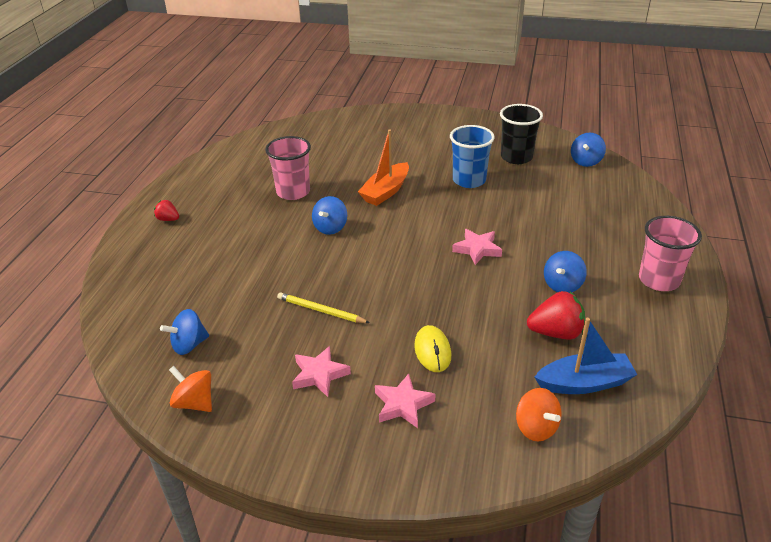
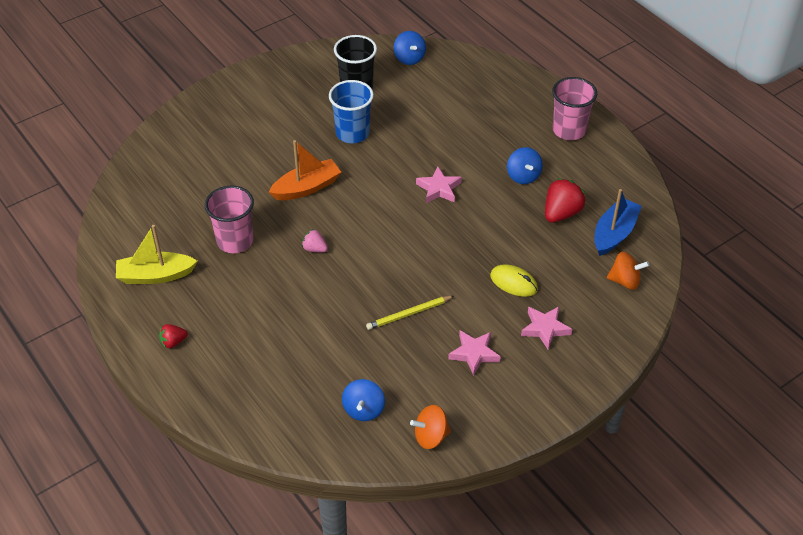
camera: 50 degrees left, 10 degrees up
blue spinning top [312,196,347,235] -> pink strawberry [302,229,328,252]
orange boat [358,130,409,206] -> orange boat turned 105 degrees counterclockwise [269,140,341,200]
none -> yellow boat [116,225,197,284]

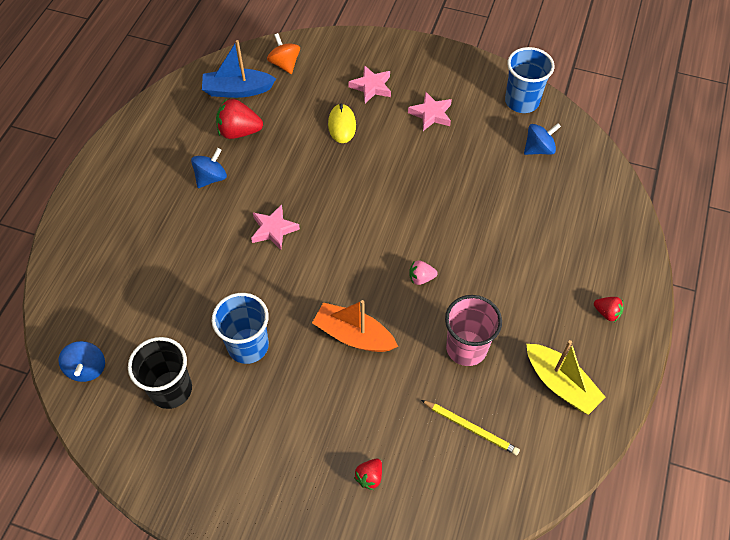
camera: 125 degrees left, 10 degrees up
pink strawberry [302,229,328,252] -> pink strawberry turned 90 degrees clockwise [409,261,438,285]
yellow pencil [366,296,454,330] -> yellow pencil moved to [421,400,520,455]
blue spinning top [394,31,426,65] -> blue spinning top turned 135 degrees clockwise [58,341,105,382]
orange spinning top [410,405,451,449] -> blue cup [505,47,554,113]
pink cup [552,77,597,140] -> none
none -> red strawberry [354,459,382,490]

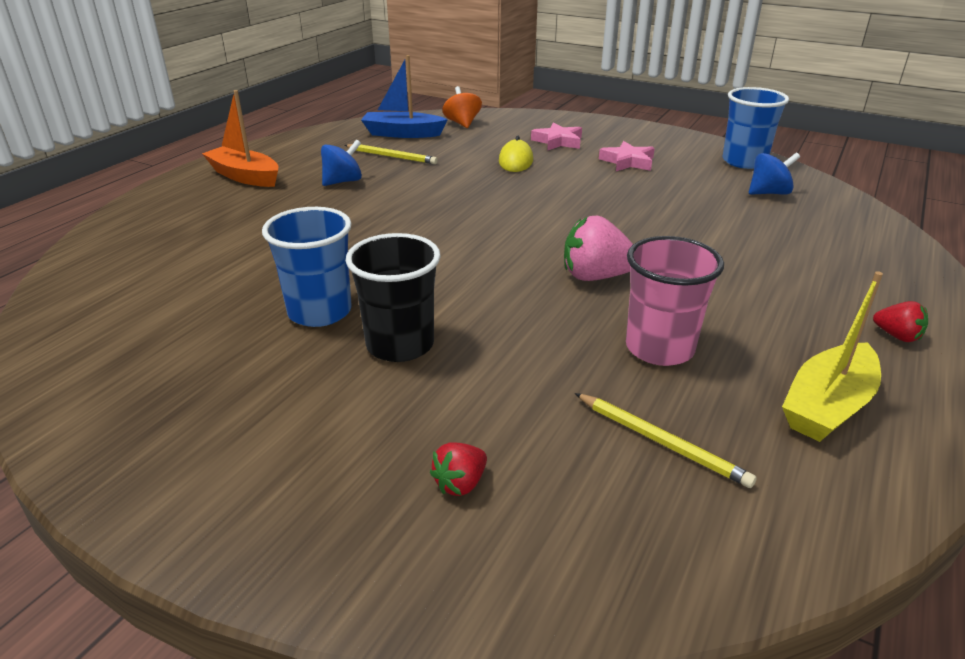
camera: 10 degrees right, 25 degrees down
blue spinning top [58,341,105,382] -> none
black cup [128,337,192,409] -> black cup moved to [346,233,441,362]
red strawberry [216,98,263,139] -> yellow pencil [344,144,438,164]
pink star [251,204,300,250] -> none
orange boat [312,300,398,352] -> orange boat moved to [202,90,279,187]
pink strawberry [409,261,438,285] -> pink strawberry [564,216,633,281], size x1.81
yellow boat [527,340,606,415] -> yellow boat turned 75 degrees clockwise [782,271,883,442]

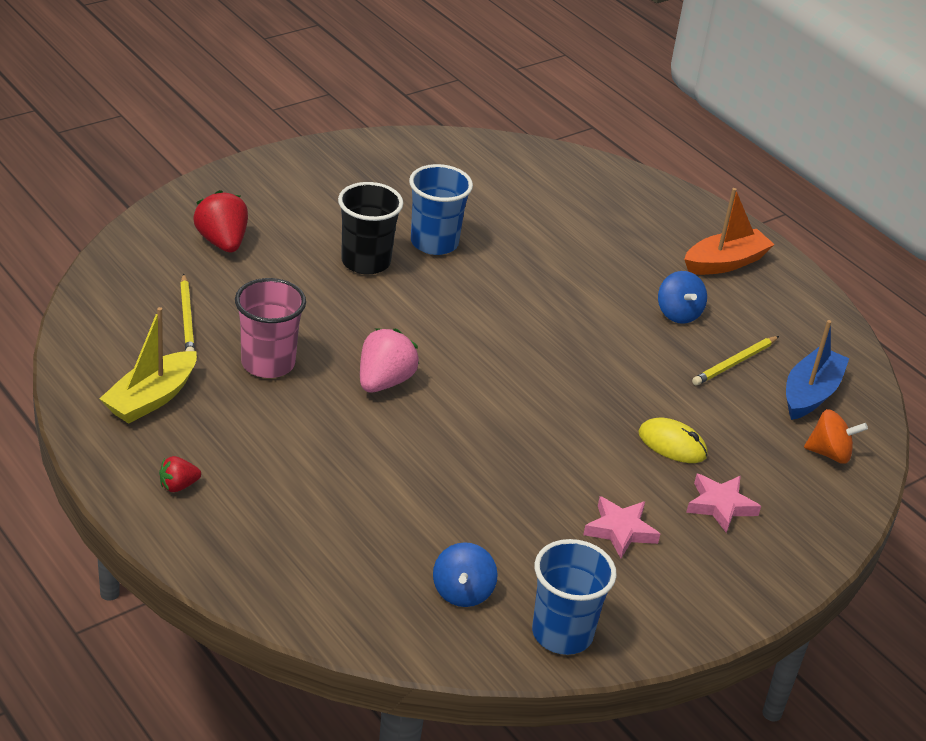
camera: 110 degrees right, 5 degrees up
red strawberry [430,442,487,496] -> red strawberry [193,190,248,252], size x1.81
yellow pencil [575,393,757,488] -> yellow pencil turned 75 degrees counterclockwise [180,274,195,351]
yellow boat [782,271,883,442] -> yellow boat turned 120 degrees counterclockwise [99,307,197,424]

